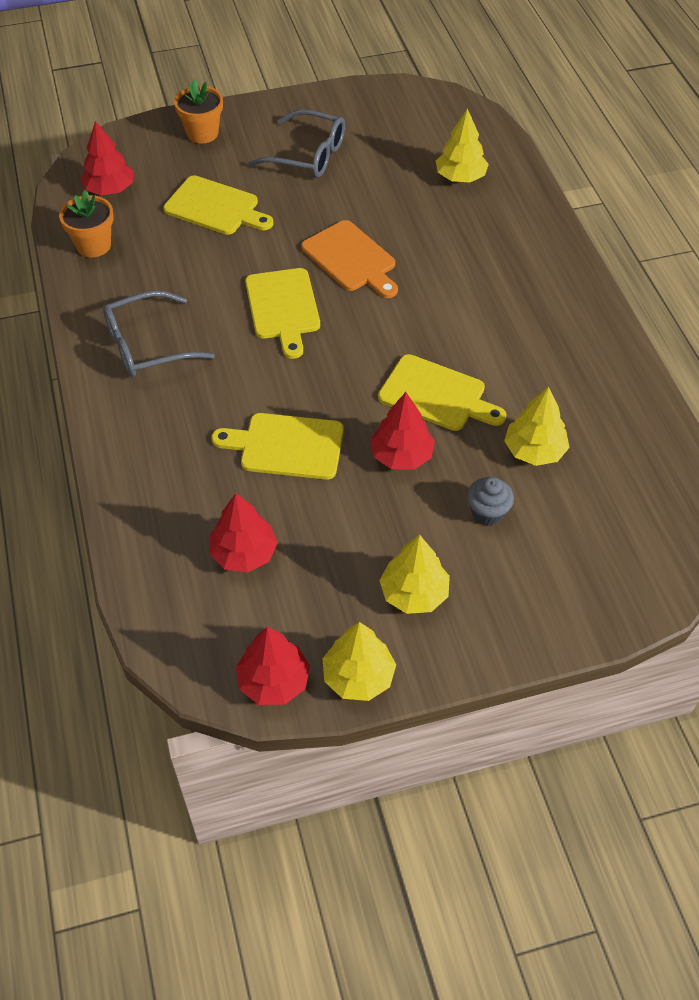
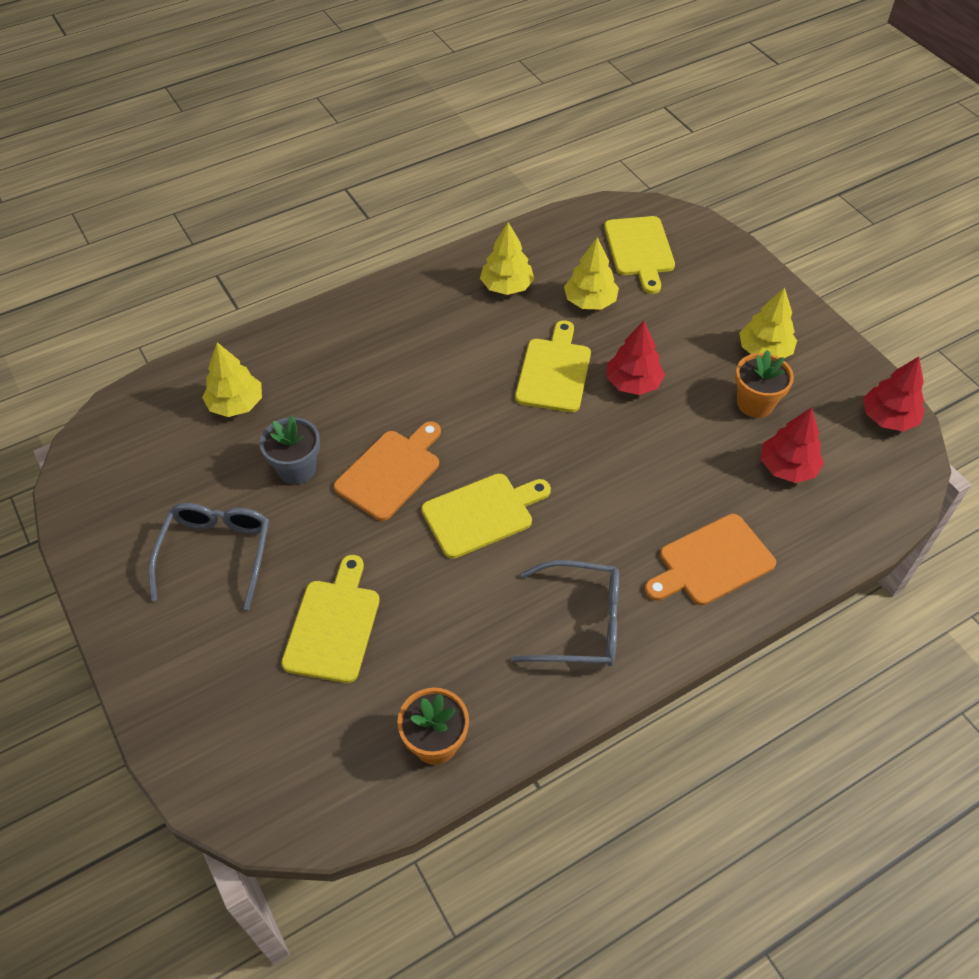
camera: 105 degrees left, 0 degrees up
red tree [80,121,134,196] -> none
grey glasses [103,290,215,377] -> grey glasses turned 45 degrees counterclockwise [512,560,619,666]
orange flower pot [174,80,223,143] -> orange flower pot moved to [735,350,794,418]
yellow cutting board [211,413,344,480] -> yellow cutting board moved to [604,216,675,294]
yellow tree [323,622,396,701] -> yellow tree moved to [480,222,534,295]
grey cupcake [467,477,514,525] -> none
none -> grey flower pot [260,415,320,485]
none -> orange cutting board [645,514,776,606]

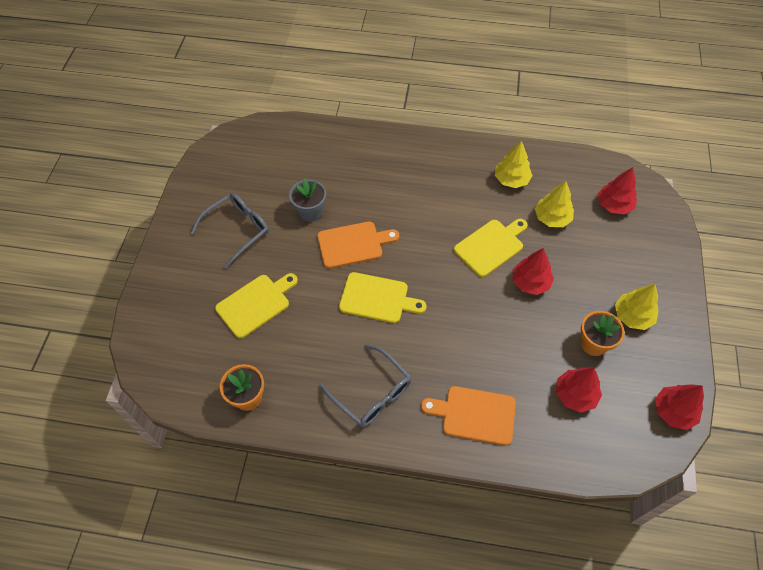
camera: 40 degrees right, 5 degrees up
yellow tree [202,342,262,417] -> none
yellow cutting board [604,216,675,294] -> red tree [598,167,637,214]

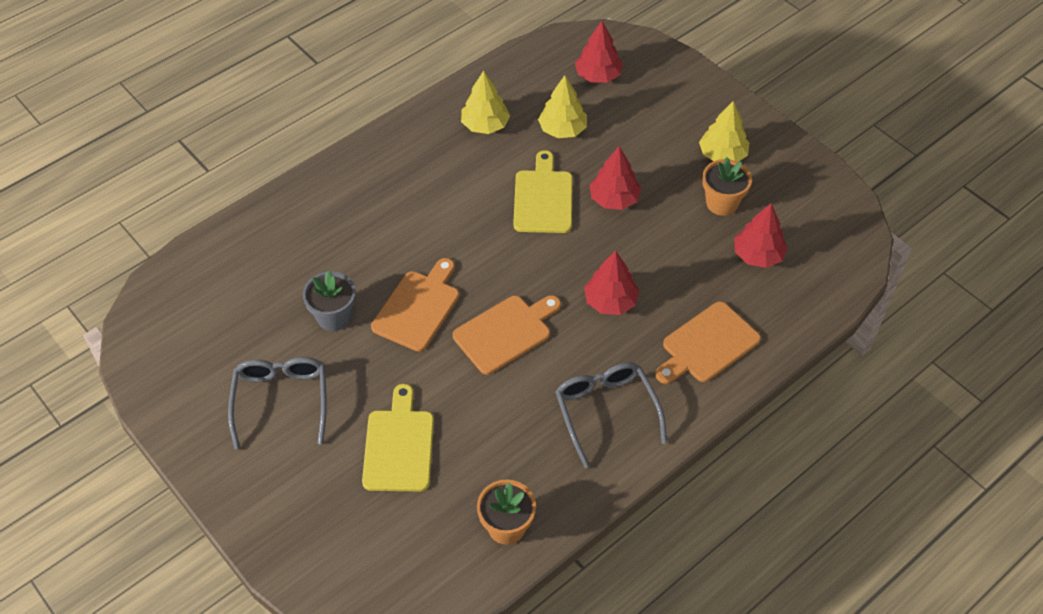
camera: 50 degrees left, 5 degrees down
grey glasses [319,344,411,427] -> grey glasses turned 105 degrees counterclockwise [555,362,667,468]
yellow cutting board [339,272,426,323] -> orange cutting board [453,295,561,375]
red tree [655,384,704,430] -> red tree moved to [584,251,639,315]

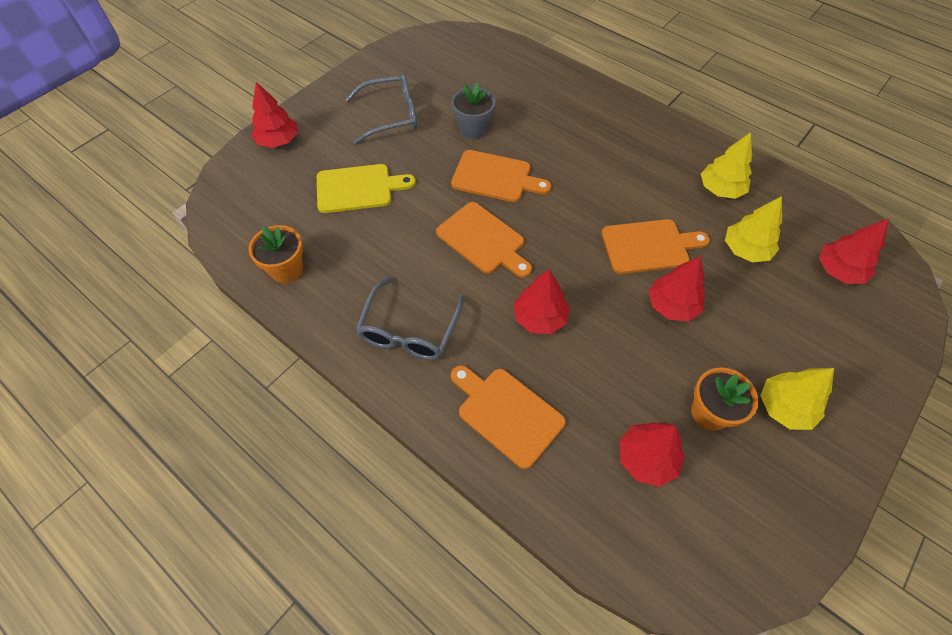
camera: 80 degrees right, 5 degrees up
yellow cutting board [513,150,573,233] -> orange cutting board [602,219,710,274]
grey glasses [555,362,667,468] -> grey glasses turned 135 degrees clockwise [355,277,464,360]
none -> red tree [251,82,298,148]

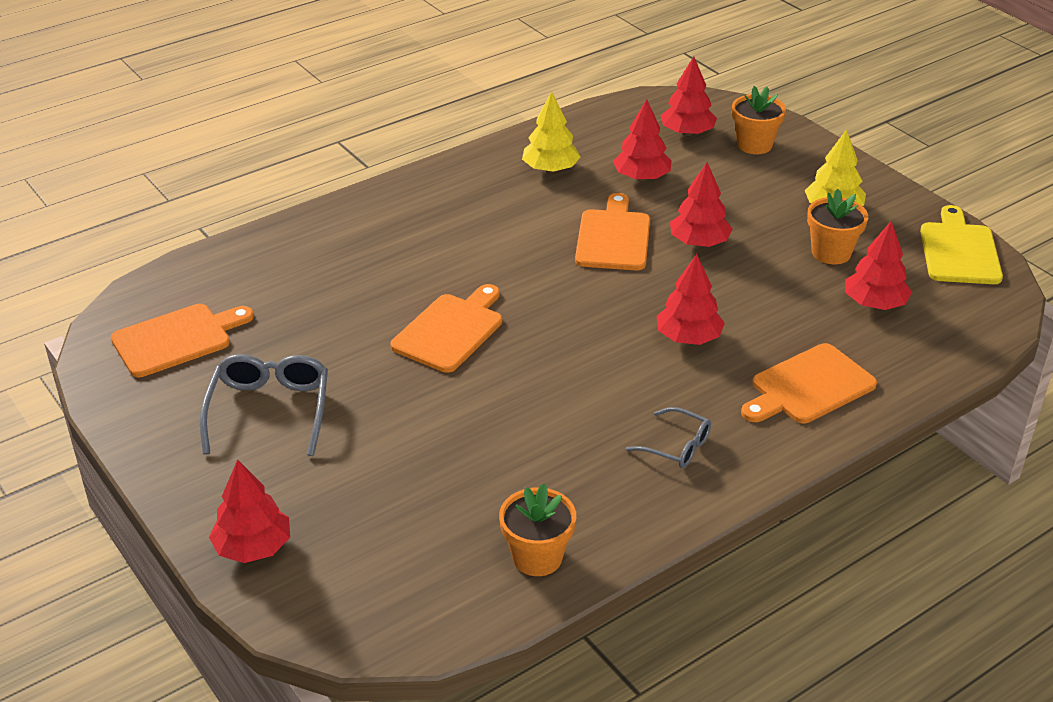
camera: 75 degrees left, 20 degrees down
yellow cutting board [317,164,416,213] -> yellow cutting board moved to [920,205,1003,284]
grey glasses [355,277,464,360] -> grey glasses [626,407,711,468], size x0.59
orange cutting board [436,202,532,278] -> orange cutting board moved to [111,304,254,377]
grey flower pot [452,82,495,139] -> none
yellow tree [725,196,782,262] -> red tree [613,99,672,181]
none -> orange flower pot [732,86,786,154]

